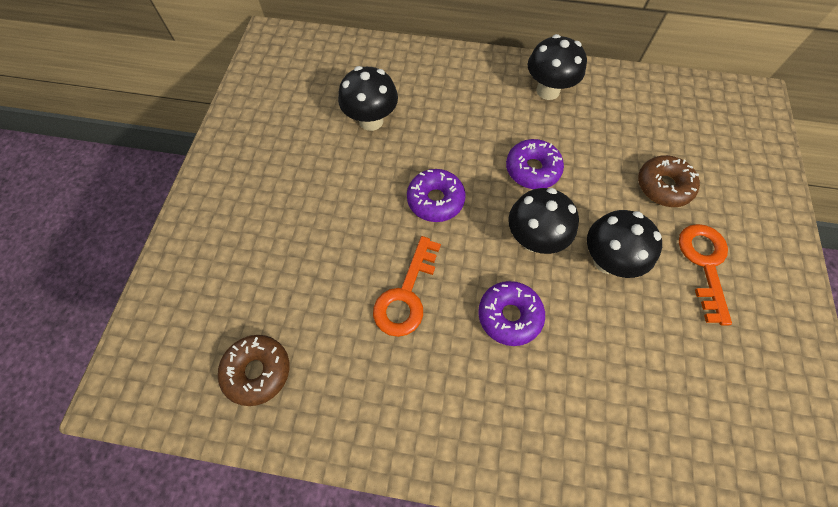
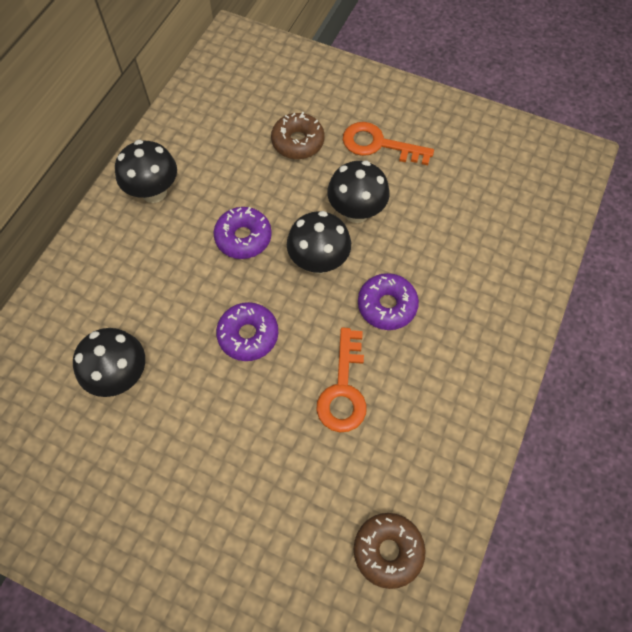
camera: 75 degrees left, 0 degrees up
orange key [373,236,441,337] -> orange key turned 60 degrees clockwise [316,328,367,432]

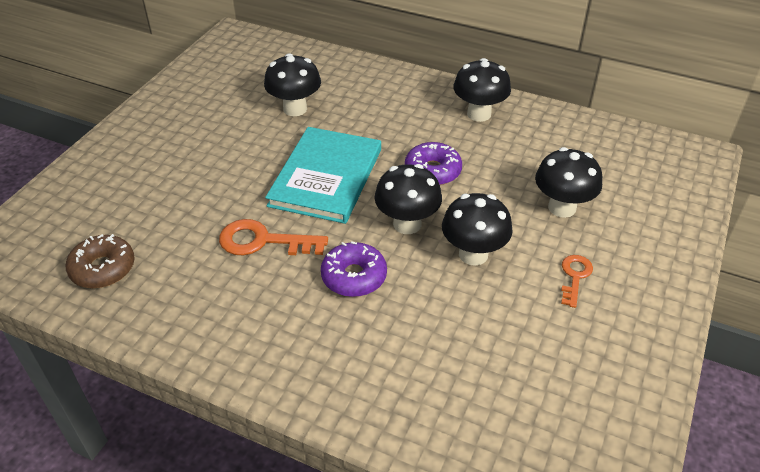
camera: 90 degrees right, 20 degrees down
purple donut [216,302,278,361] -> turquoise book [265,127,381,224]
brown donut [271,112,325,159] -> black mushroom [535,147,602,218]
orange key [343,122,434,165] -> orange key [561,255,593,308], size x0.61

